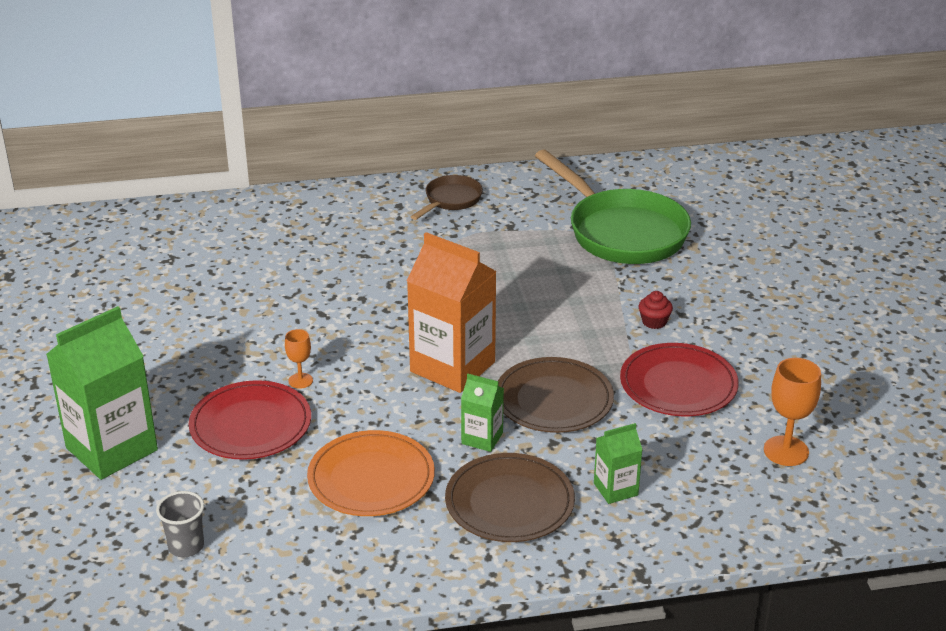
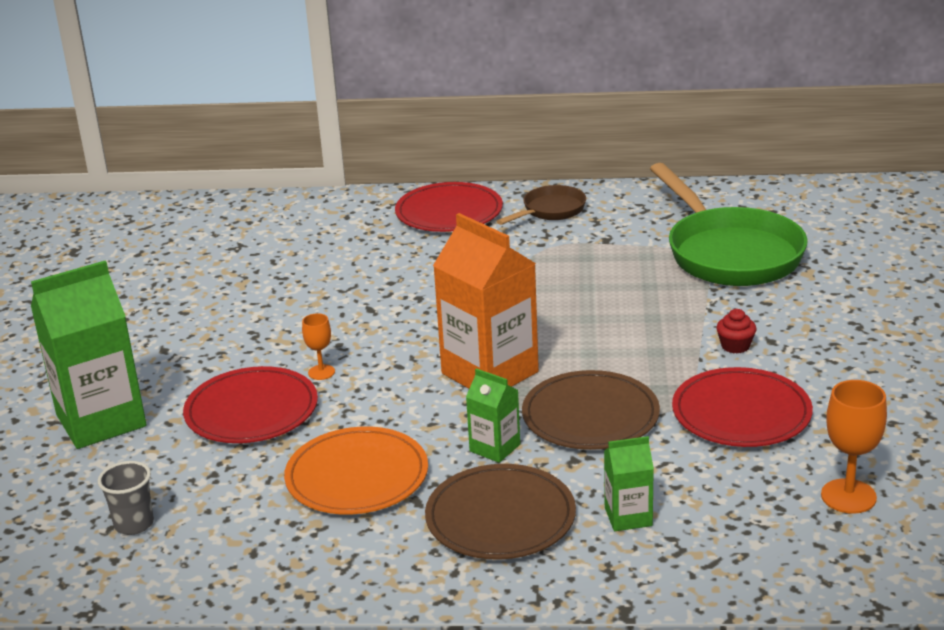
camera: 15 degrees right, 5 degrees down
none -> red plate [395,182,503,232]

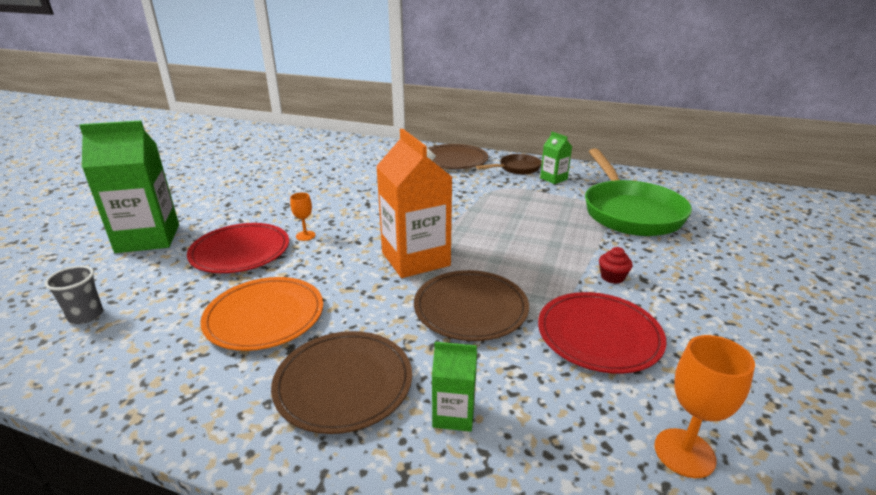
camera: 15 degrees right, 0 degrees up
red plate [395,182,503,232] -> brown plate [428,144,488,169]
green carton [466,368,520,463] -> green carton moved to [540,132,572,184]

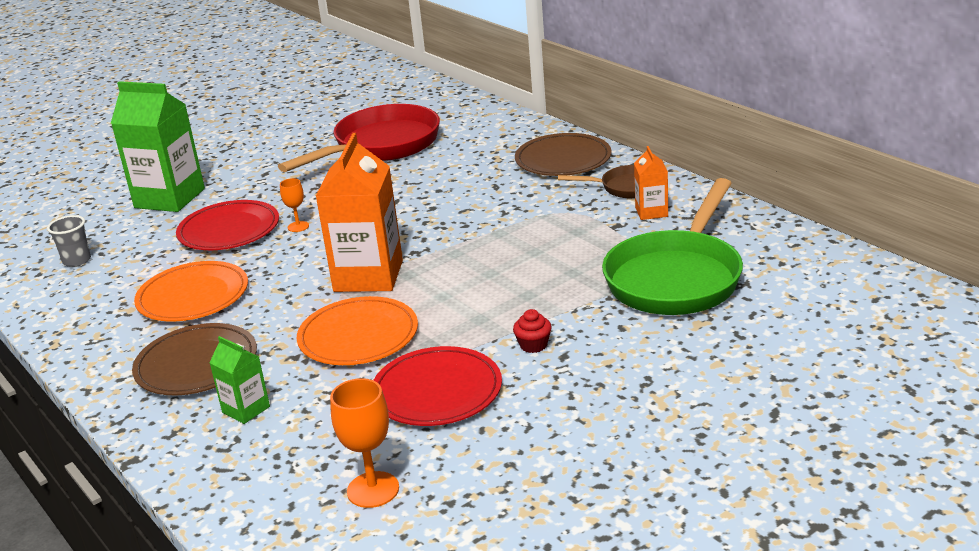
camera: 35 degrees right, 0 degrees up
brown plate [414,270,529,341] -> orange plate [297,296,418,365]
green carton [540,132,572,184] -> orange carton [634,146,668,220]
none -> red pan [278,104,440,172]

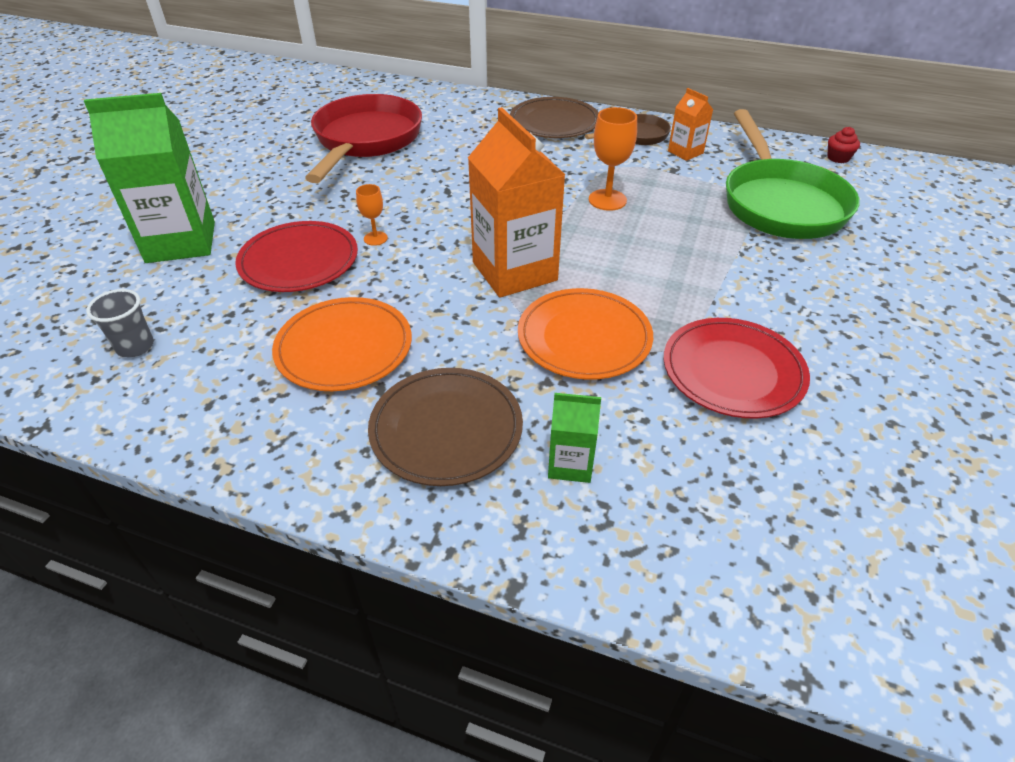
camera: 35 degrees left, 15 degrees up
orange goblet [330,378,399,508] -> orange goblet moved to [589,107,637,211]
red cupcake [513,309,552,353] -> red cupcake moved to [827,127,860,163]

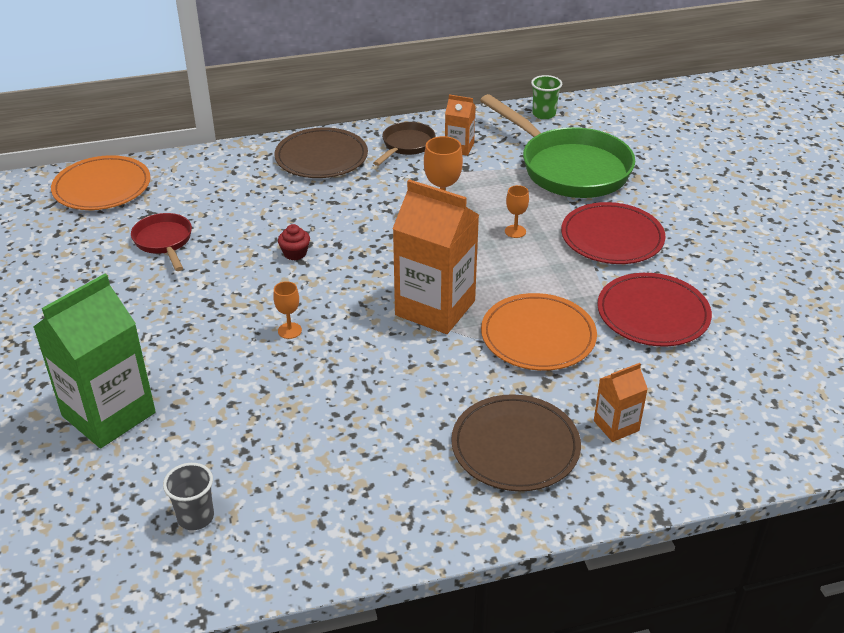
camera: 35 degrees left, 5 degrees down
red plate [235,221,358,292] -> red plate moved to [561,202,666,264]
orange plate [272,297,412,391] -> orange plate moved to [51,155,151,210]
red pan [305,94,422,183] -> red pan [131,213,192,271], size x0.50
green carton [548,393,601,483] -> orange carton [594,363,648,442]
red cupcake [827,127,860,163] -> red cupcake moved to [278,224,310,260]
none -> orange goblet [505,185,529,238]
none -> green cup [531,75,562,119]

